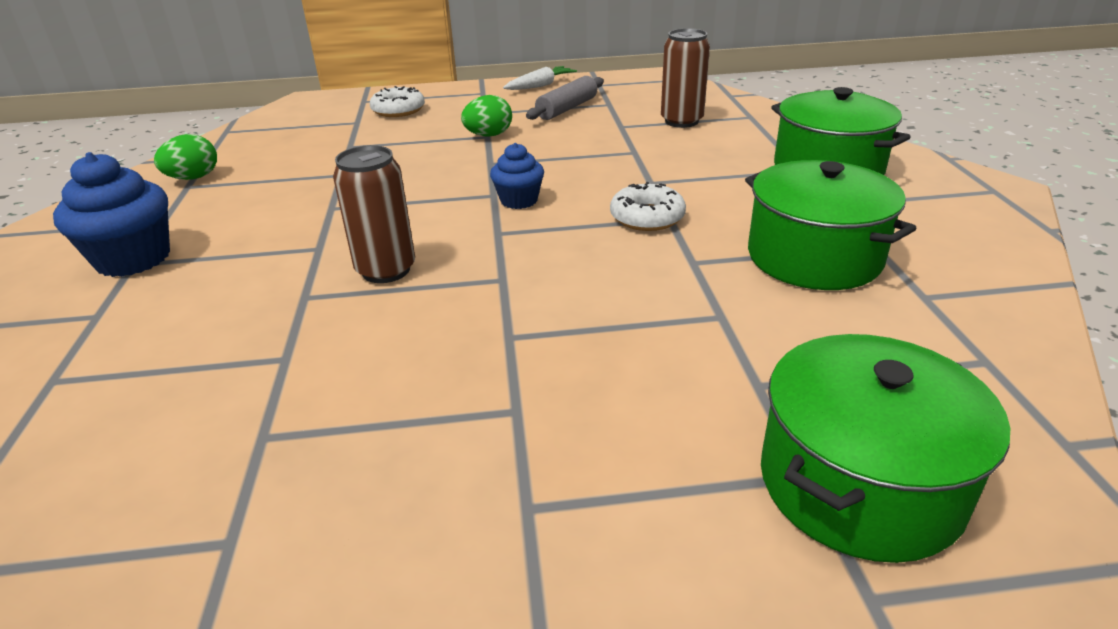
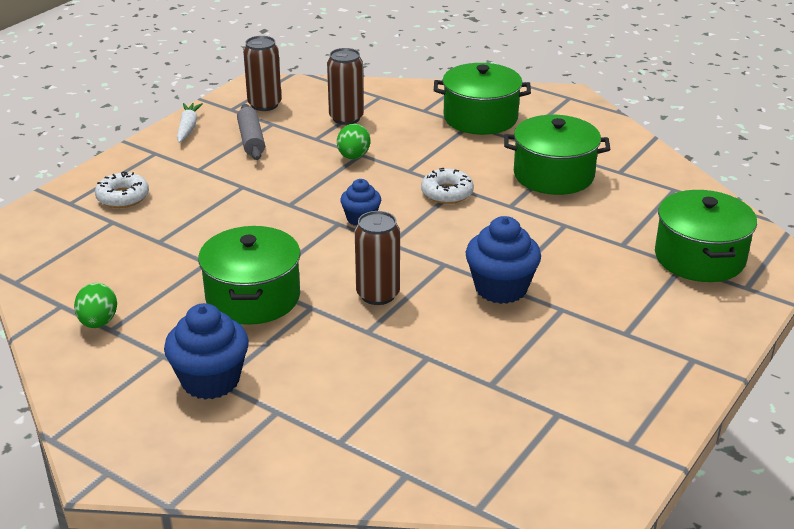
camera: 50 degrees left, 0 degrees up
green egg [461,95,512,137] -> green egg moved to [337,124,370,159]
none -> green pot [198,226,301,325]
none -> brown can [243,36,282,111]
none -> blue cupcake [466,216,541,304]

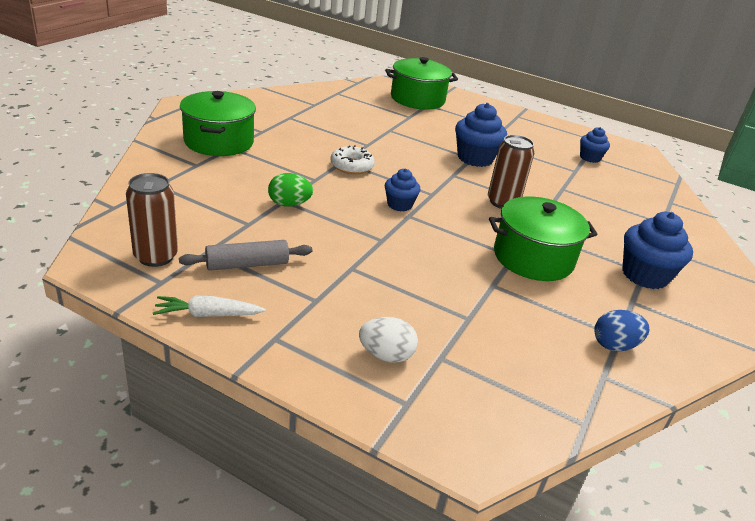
camera: 100 degrees left, 0 degrees up
green egg [74,283,117,328] -> blue egg [594,310,649,351]
white donut [95,171,149,208] -> white egg [359,317,418,363]
brown can [327,48,364,125] -> none
green pot [504,115,611,195] -> none
none -> blue cupcake [580,127,610,163]

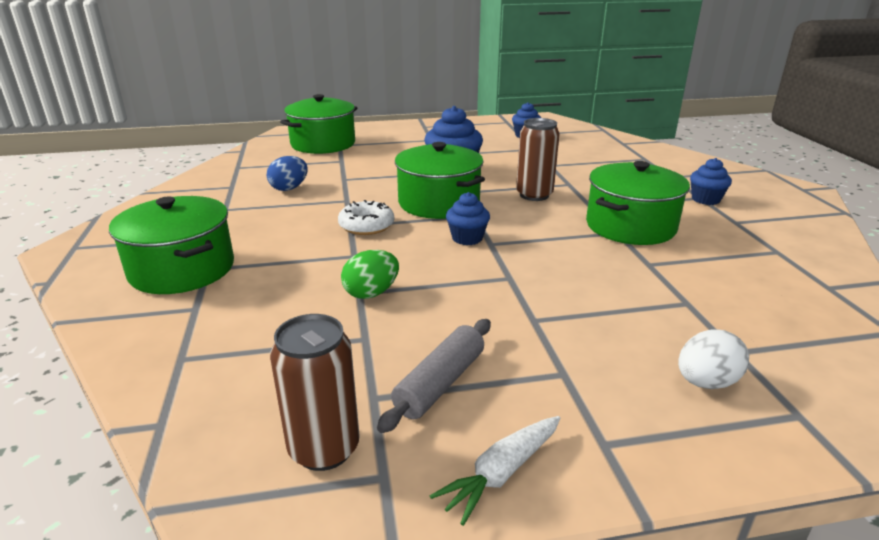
camera: 35 degrees left, 5 degrees down
blue egg [594,310,649,351] -> blue egg moved to [267,156,308,191]
blue cupcake [622,212,693,289] -> blue cupcake [690,158,732,205], size x0.60
none -> green pot [395,142,485,219]

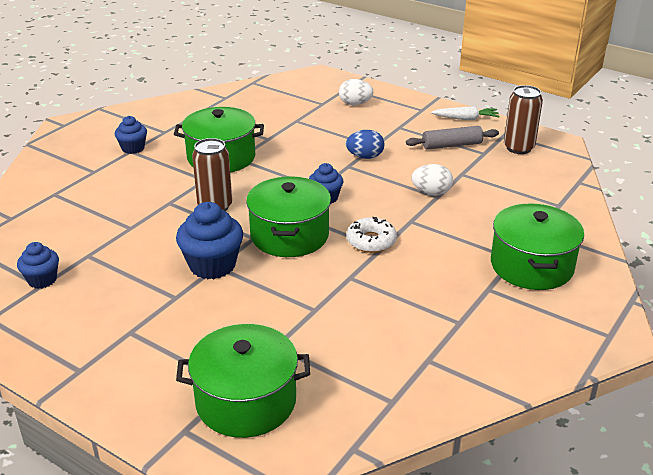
camera: 135 degrees left, 5 degrees up
blue egg [267,156,308,191] -> blue egg moved to [346,130,384,159]
green egg [341,250,399,299] -> white egg [411,164,453,195]

